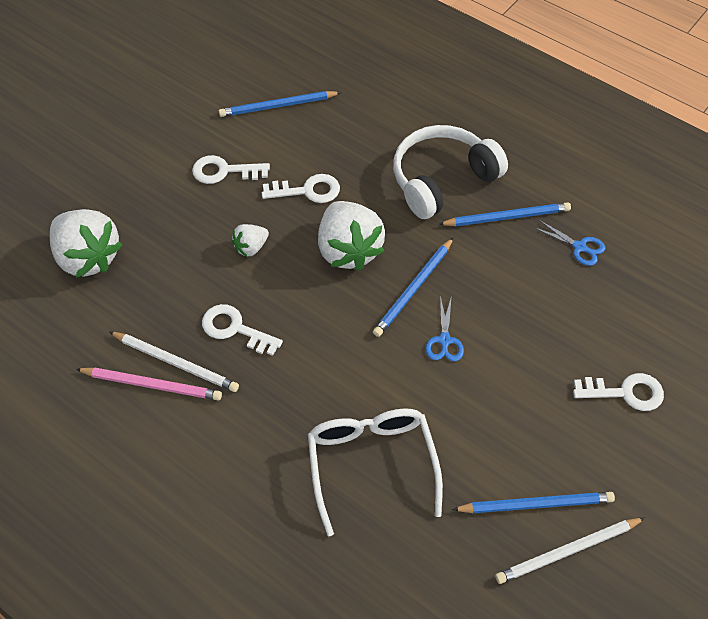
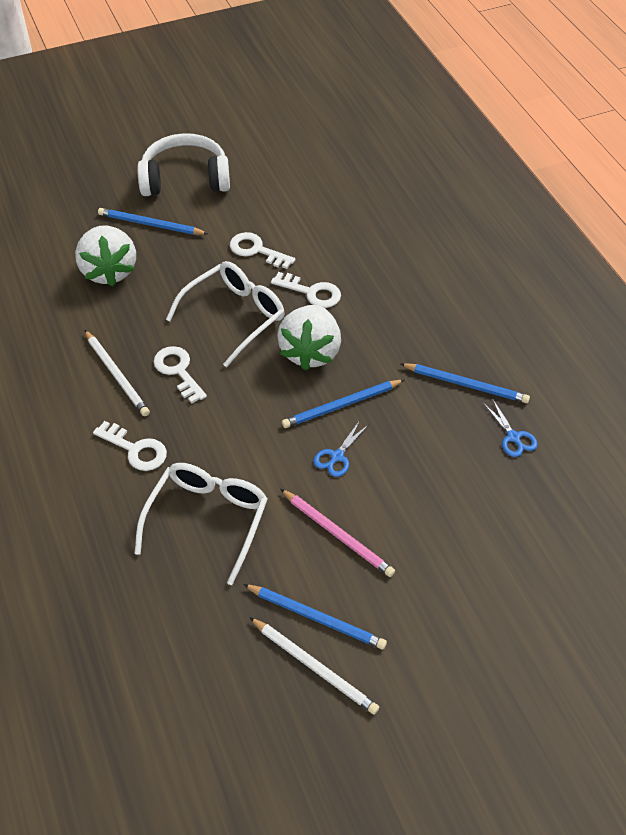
camera: 30 degrees right, 5 degrees down
pink pencil [76,367,222,401] -> pink pencil moved to [281,489,395,577]
blue pencil [219,91,342,117] -> blue pencil moved to [98,208,208,235]
white strawberry [231,224,269,257] -> white glasses [166,261,285,367]
white headphones [393,125,508,219] -> white headphones moved to [137,133,230,196]
white pencil [495,518,645,584] -> white pencil turned 150 degrees counterclockwise [249,617,379,714]
white key [573,373,664,411] -> white key moved to [93,421,167,471]

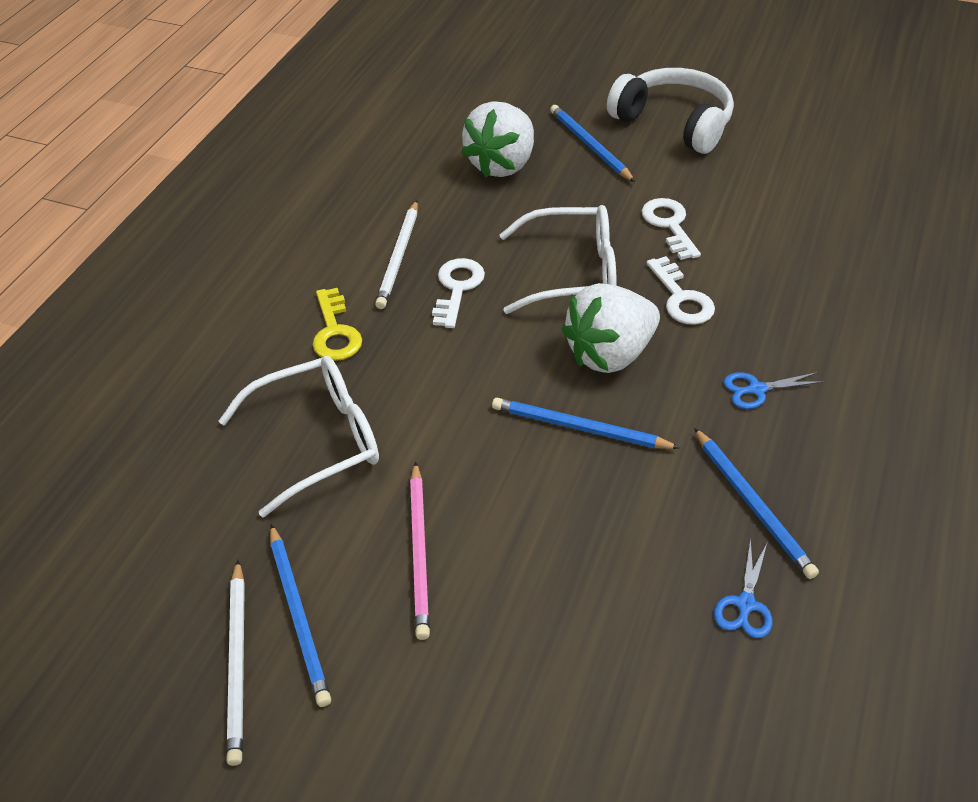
camera: 45 degrees right, 5 degrees down
white key [93,421,167,471] -> yellow key [313,288,362,361]
blue scissors [313,420,369,477] -> blue scissors moved to [724,372,825,409]

